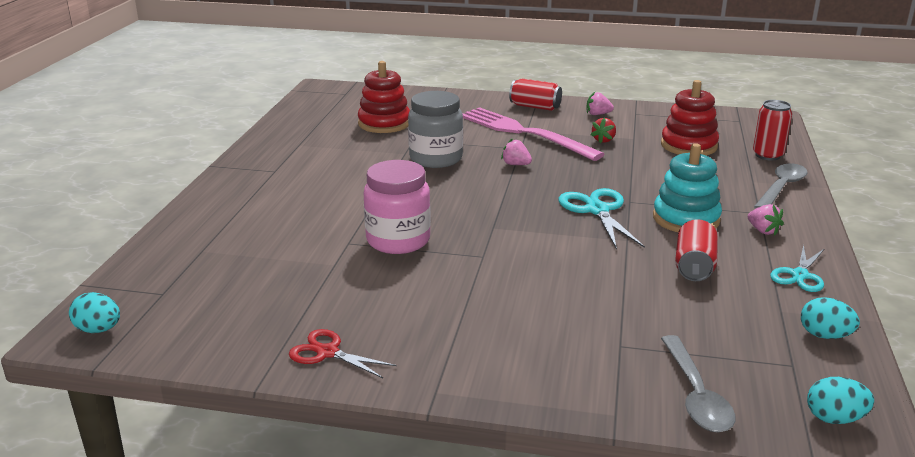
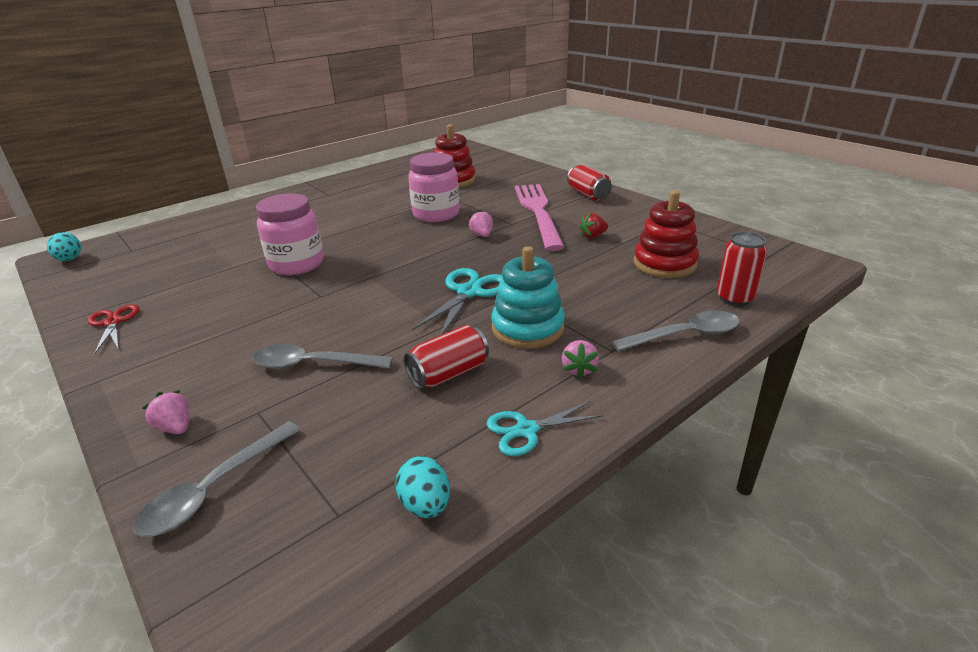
camera: 40 degrees right, 5 degrees up
grey jar [408,91,463,168] -> pink jar [408,152,460,222]
pink strawberry [587,92,614,115] -> pink strawberry moved to [143,390,189,434]
turquoise egg [807,377,874,424] -> none
none -> grey spoon [252,344,393,369]

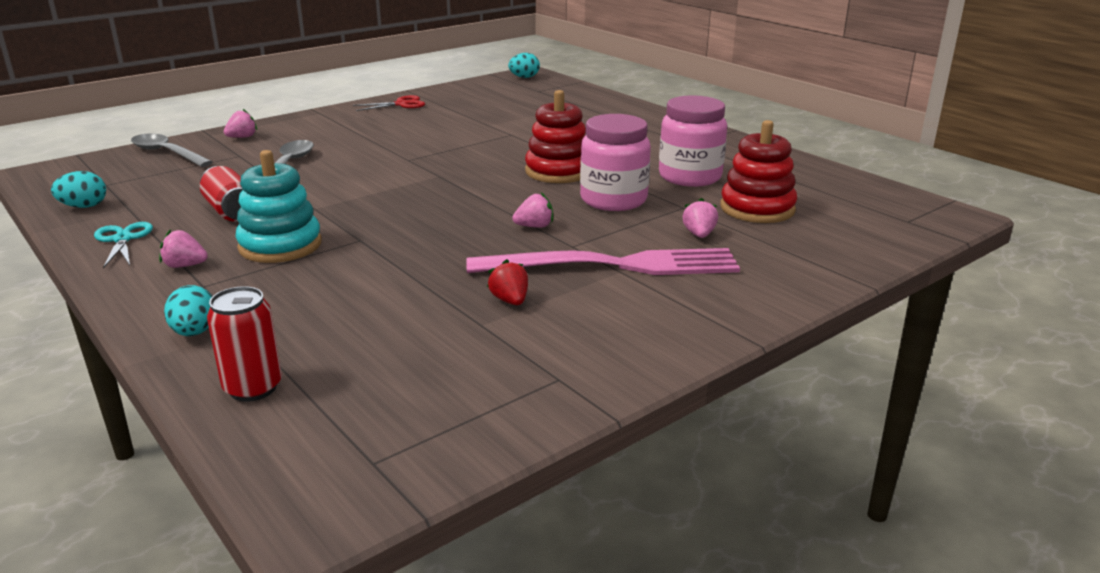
camera: 90 degrees right, 5 degrees down
pink jar [256,194,324,275] -> pink jar moved to [659,95,727,187]
turquoise scissors [412,268,503,335] -> none
red can [567,165,612,201] -> none
grey spoon [612,311,740,352] -> turquoise egg [164,285,212,336]
red stacking toy [634,191,699,278] -> red stacking toy moved to [525,90,586,183]
none -> pink strawberry [683,198,718,238]

